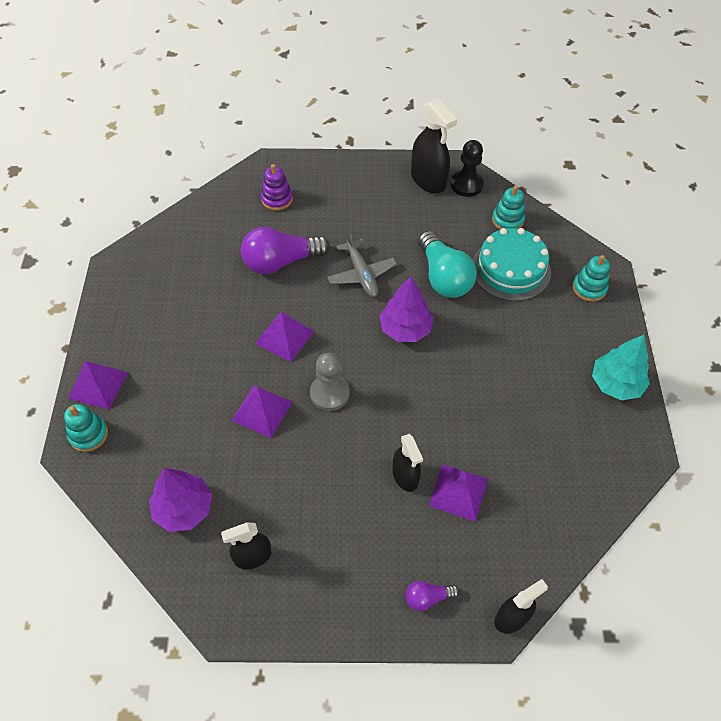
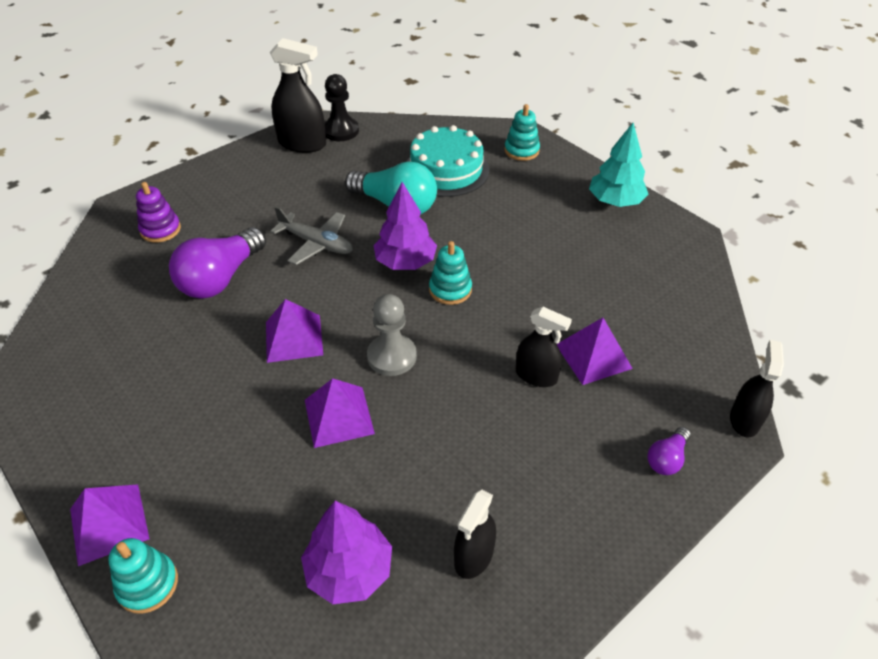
camera: 40 degrees left, 10 degrees down
turquoise stacking toy [492,185,525,230] -> turquoise stacking toy moved to [429,241,472,305]

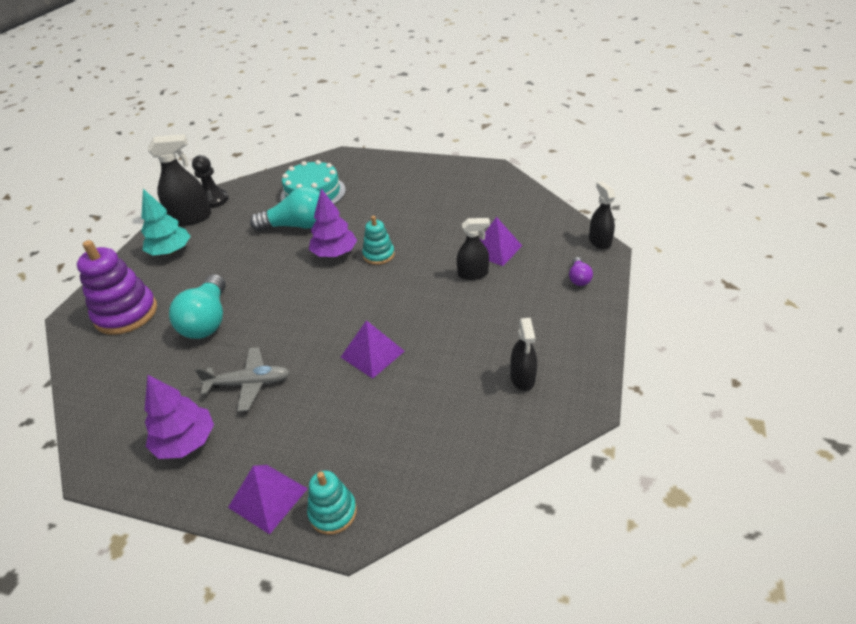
camera: 30 degrees left, 5 degrees down
purple stacking toy [136,182,181,243] -> purple stacking toy [77,240,157,335], size x1.78
purple light bulb [169,227,266,299] -> turquoise light bulb [169,274,226,339]
purple pyramid [266,299,323,363] -> none
grey plane [270,206,353,265] -> grey plane moved to [195,347,290,412]
purple tree [301,501,392,604] -> purple tree moved to [145,375,214,459]
grey pawn [367,294,417,376] -> none
turquoise stacking toy [504,104,540,161] -> none
turquoise tree [589,123,648,207] -> turquoise tree moved to [141,189,191,256]

